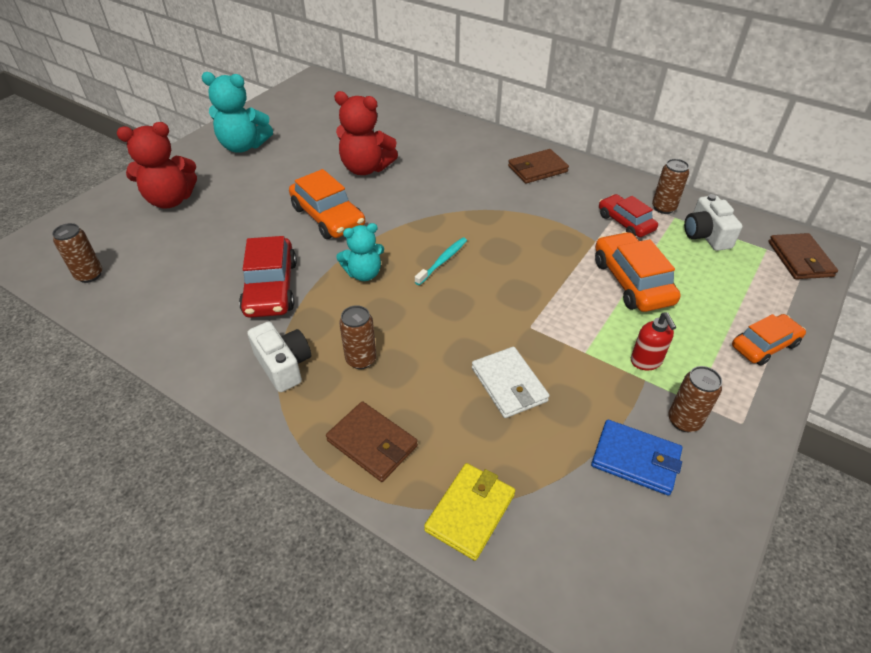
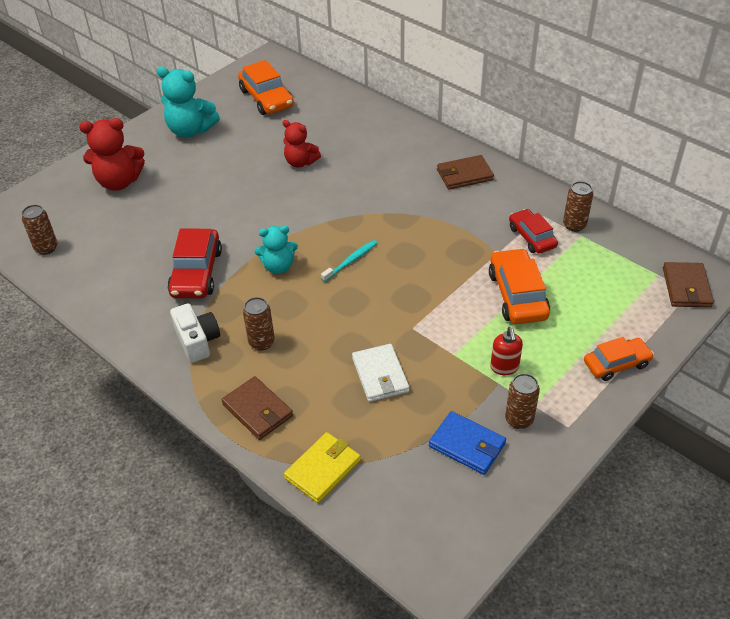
camera: 10 degrees right, 0 degrees up
orange car [289,169,365,239] -> orange car moved to [238,60,294,115]
red teddy bear [334,91,398,175] -> red teddy bear [283,120,321,167], size x0.65
white camera [684,194,742,251] -> none

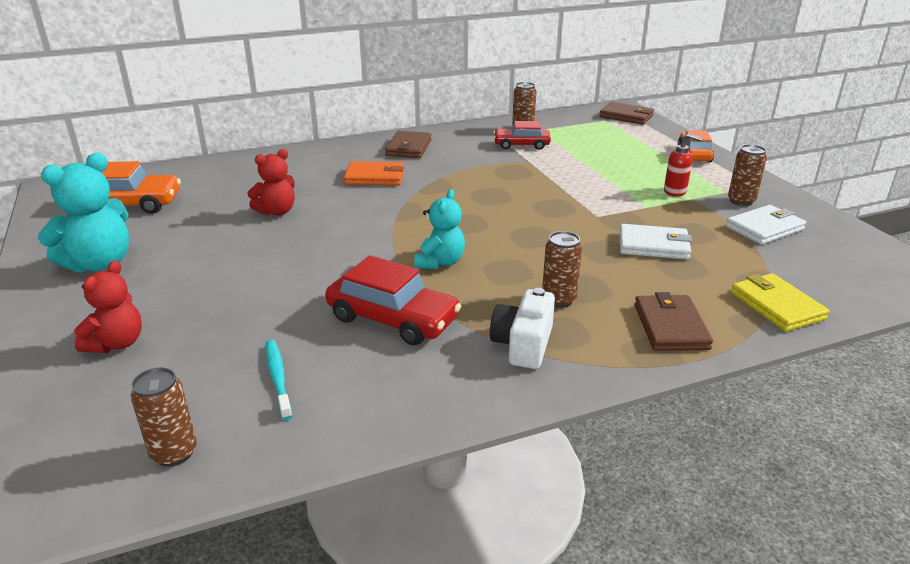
camera: 65 degrees left, 15 degrees down
red teddy bear [79,118,145,191] -> red teddy bear [74,260,142,353], size x0.65
white camera [170,303,220,363] -> white camera turned 75 degrees counterclockwise [490,288,555,369]
brown wallet [221,376,293,440] -> brown wallet turned 75 degrees counterclockwise [635,292,713,351]
turquoise toothbrush [321,240,377,282] -> turquoise toothbrush moved to [266,340,292,420]
blue wallet [429,411,506,475] -> white wallet [726,205,806,245]
orange car [489,248,550,324] -> none
none -> orange wallet [344,161,404,185]

